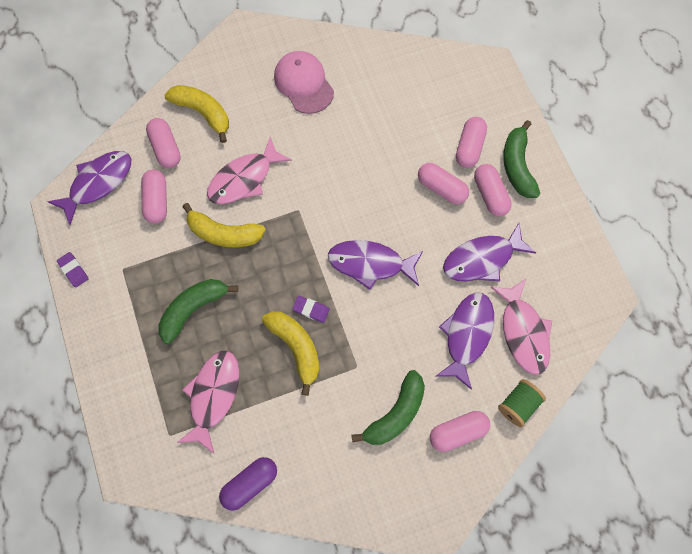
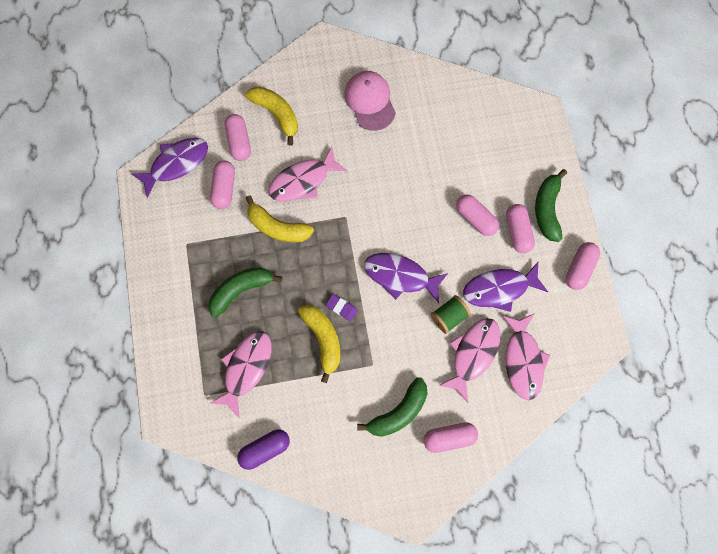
camera: 10 degrees right, 5 degrees up
purple eraser [57,252,89,288] -> none
purple fish [435,292,494,390] -> pink fish [439,318,500,403]
pink capsule [456,117,487,168] -> pink capsule moved to [566,242,600,290]
green spool [498,379,546,427] -> green spool moved to [431,295,471,334]

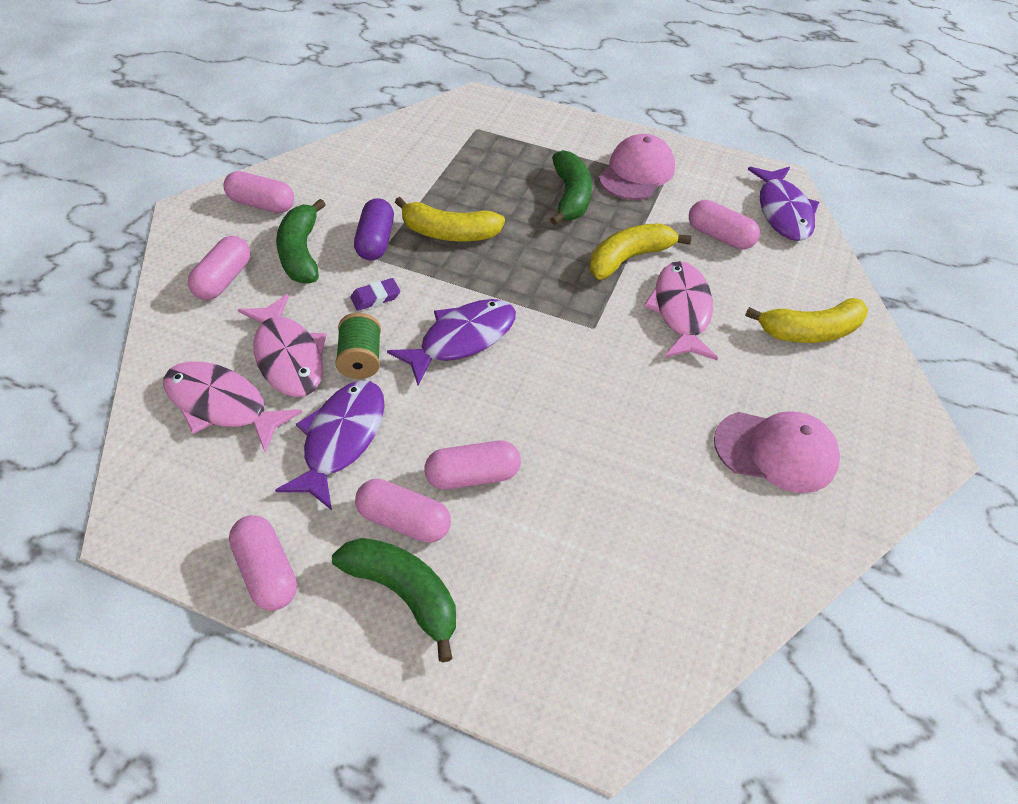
camera: 120 degrees right, 25 degrees down
pink fish [210,331,272,418] -> none
pink capsule [225,114,251,161] -> pink capsule moved to [224,171,294,213]
purple capsule [237,429,290,470] -> purple capsule moved to [354,198,394,260]
purple eraser [326,294,358,321] -> purple eraser moved to [350,278,400,311]
none -> pink cap [599,134,675,200]

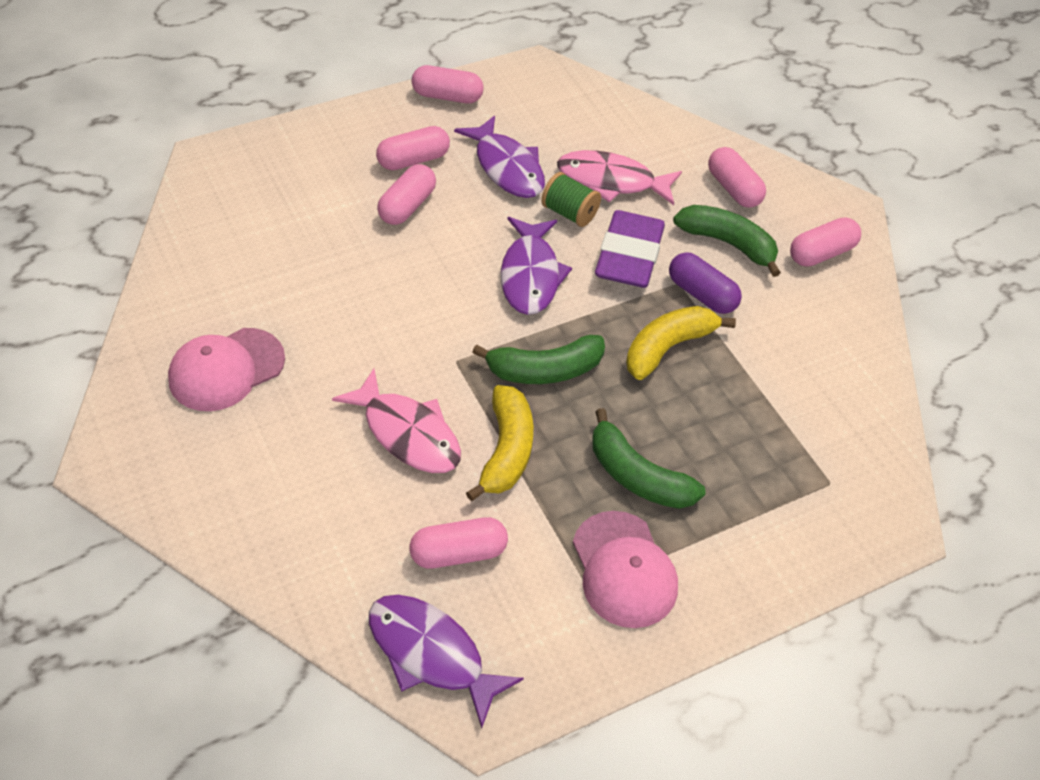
camera: 130 degrees right, 0 degrees up
pink fish [163,361,302,452] -> none
green banana [332,538,456,662] -> green banana moved to [472,335,605,384]
purple eraser [350,278,400,311] -> purple eraser [595,210,665,288], size x2.32
yellow banana [745,298,868,343] -> none

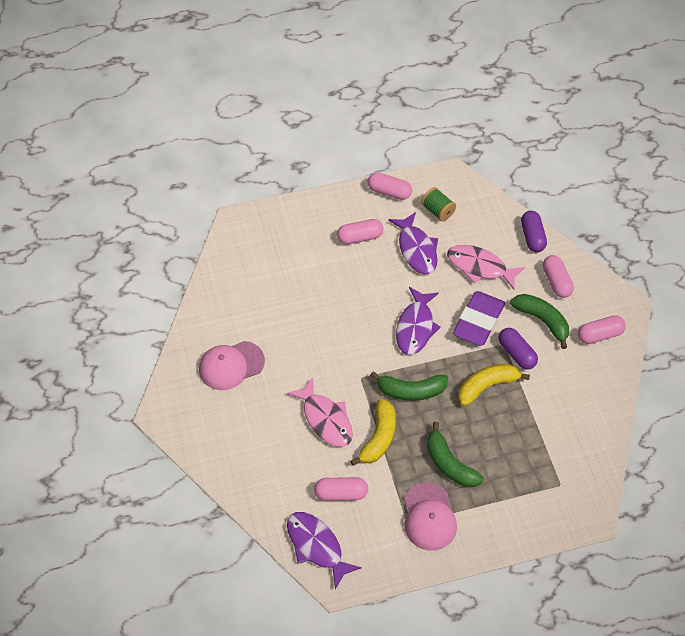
camera: 15 degrees right, 5 degrees up
pink capsule [377,164,436,225] -> none
green spool [541,172,601,227] -> green spool moved to [421,187,456,222]
none -> purple capsule [521,211,547,252]

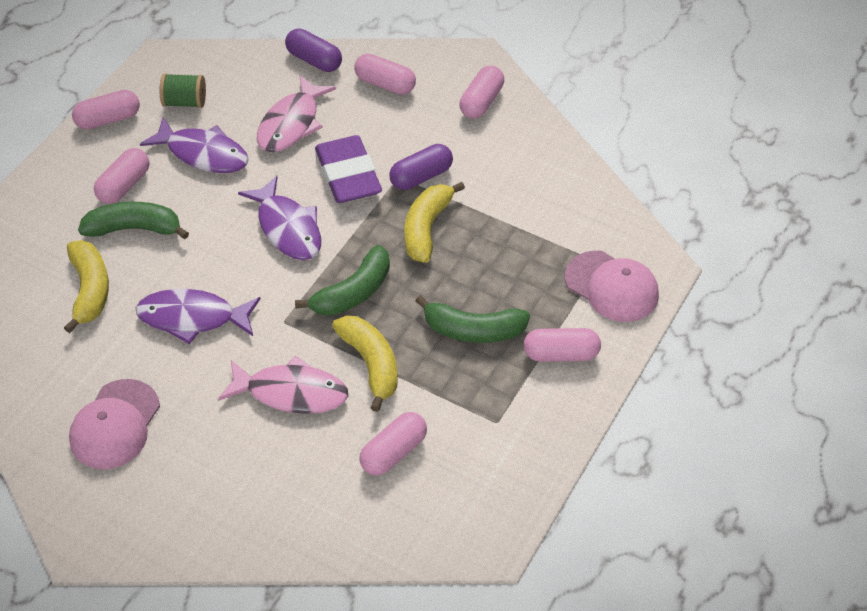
camera: 45 degrees left, 5 degrees down
purple fish [287,512,362,589] -> purple fish moved to [136,289,261,344]
pink cap [404,483,457,551] -> pink cap moved to [565,251,659,322]
pink fish [447,245,525,290] -> pink fish turned 45 degrees counterclockwise [257,75,336,152]
purple capsule [498,328,538,369] -> purple capsule turned 45 degrees counterclockwise [389,144,453,190]
green banana [510,294,569,349] -> green banana moved to [78,202,189,239]
none -> yellow banana [64,240,109,333]
none -> pink capsule [523,328,601,362]

